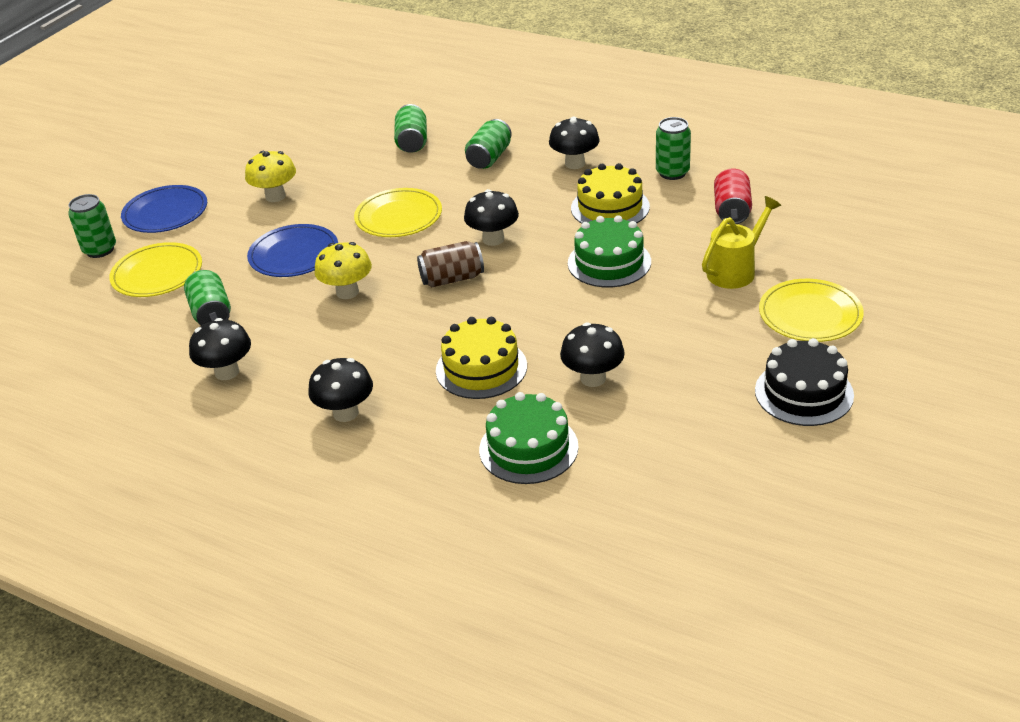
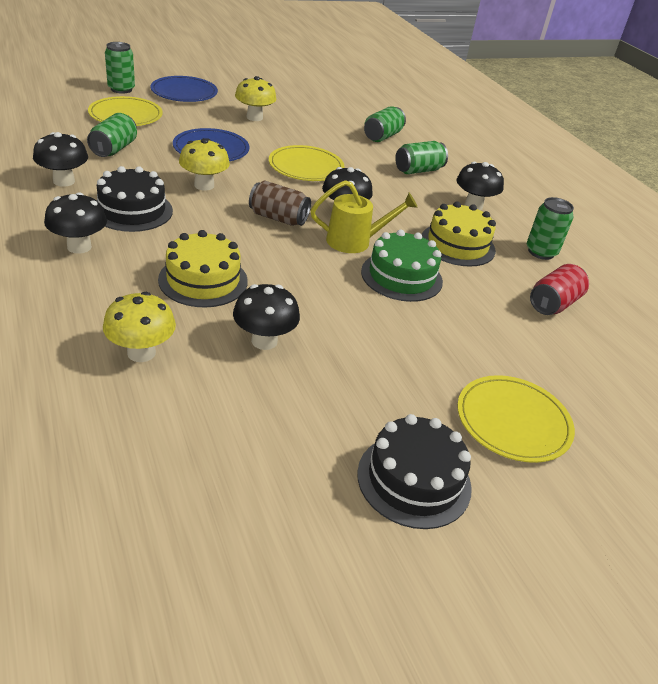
camera: 30 degrees right, 0 degrees up
green cake [479,392,579,484] -> yellow mushroom [103,292,176,362]
yellow watering can [702,196,781,289] -> yellow watering can moved to [311,180,418,253]
none -> black cake [97,166,173,232]

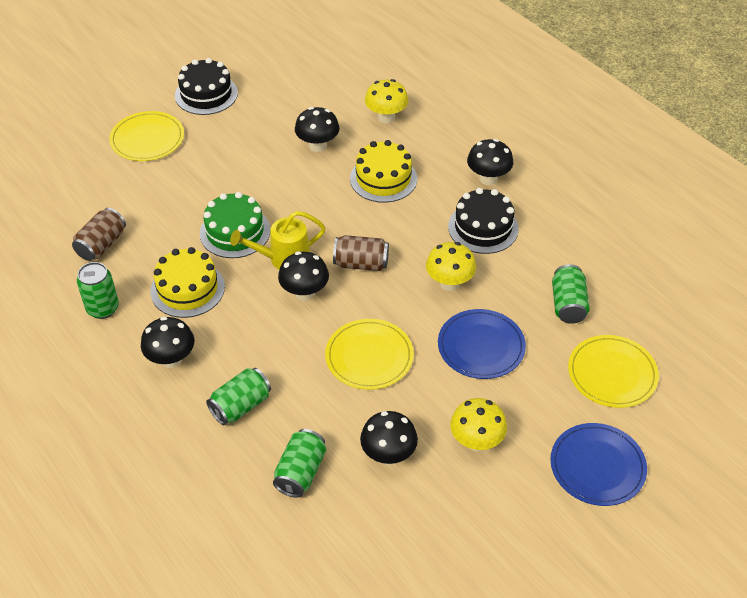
camera: 170 degrees right, 10 degrees up
black mushroom [33,132,88,187] -> black mushroom moved to [360,411,418,465]
green can [105,42,135,94] -> none
red can [530,264,589,315] -> brown can [72,208,126,261]

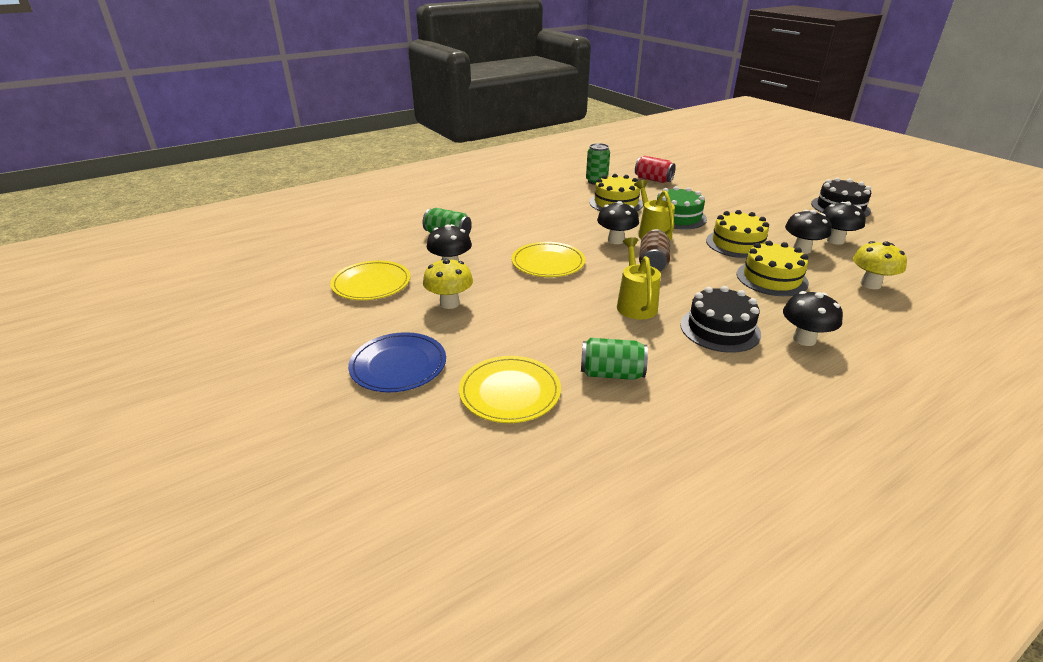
camera: 95 degrees right, 15 degrees down
brown can [72,208,126,261] -> red can [635,156,676,183]
yellow plate [109,111,184,161] -> yellow plate moved to [330,260,411,300]
black mushroom [141,317,194,368] -> black mushroom moved to [822,201,866,245]
green can [206,368,271,425] -> none
yellow mushroom [426,242,476,291] -> yellow watering can [617,237,661,319]
blue plate [438,309,526,379] -> none
none -> yellow cake [706,210,769,258]

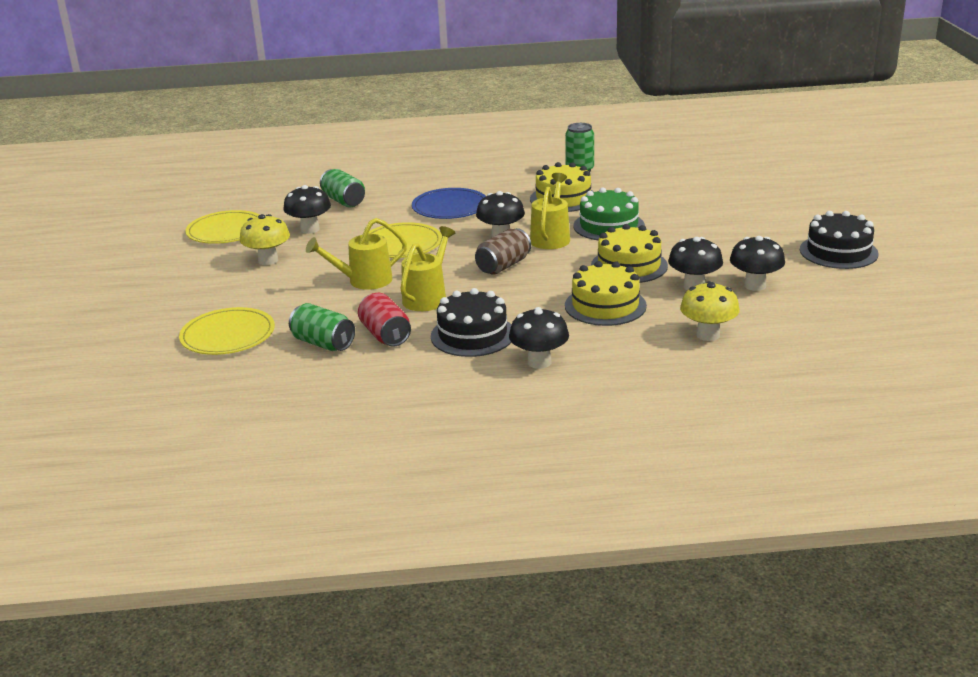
camera: 30 degrees right, 5 degrees down
blue plate [348,332,446,392] -> blue plate moved to [412,188,486,219]
red can [635,156,676,183] -> red can moved to [358,293,411,347]
none -> yellow watering can [306,218,407,290]

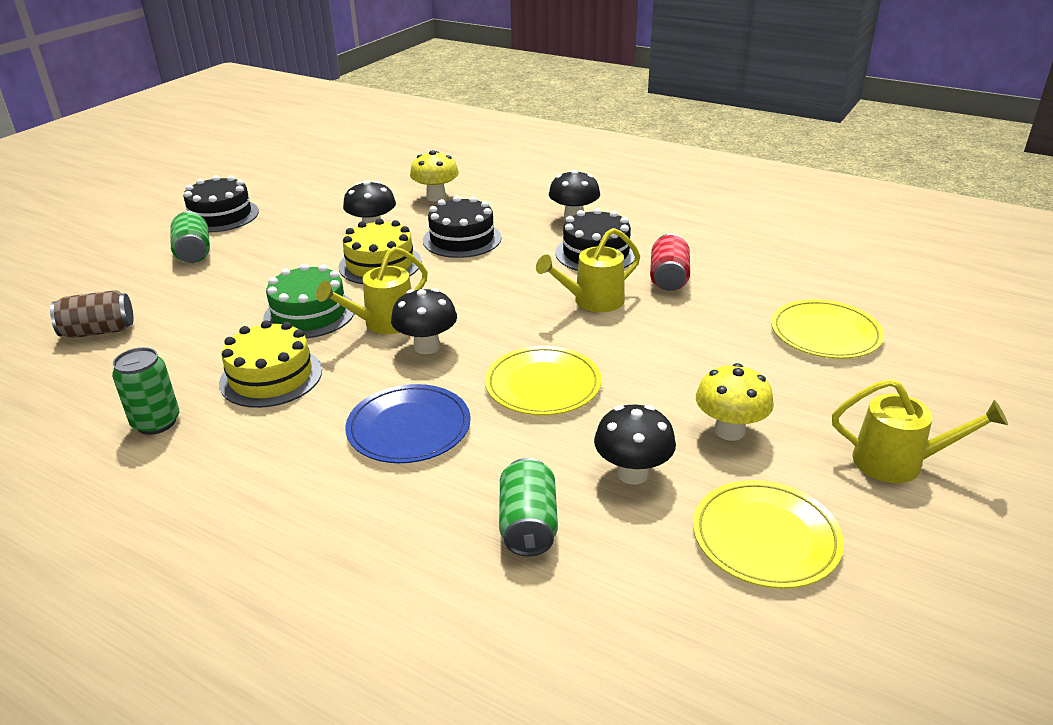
camera: 145 degrees left, 5 degrees up
green can [289,303,355,351] -> green can moved to [170,211,210,263]
yellow watering can [306,218,407,290] -> yellow watering can moved to [832,379,1008,483]
brown can [475,228,531,275] -> brown can moved to [50,290,133,338]
yellow cake [565,261,647,326] -> black cake [423,196,501,258]
black mushroom [730,236,785,291] -> none

